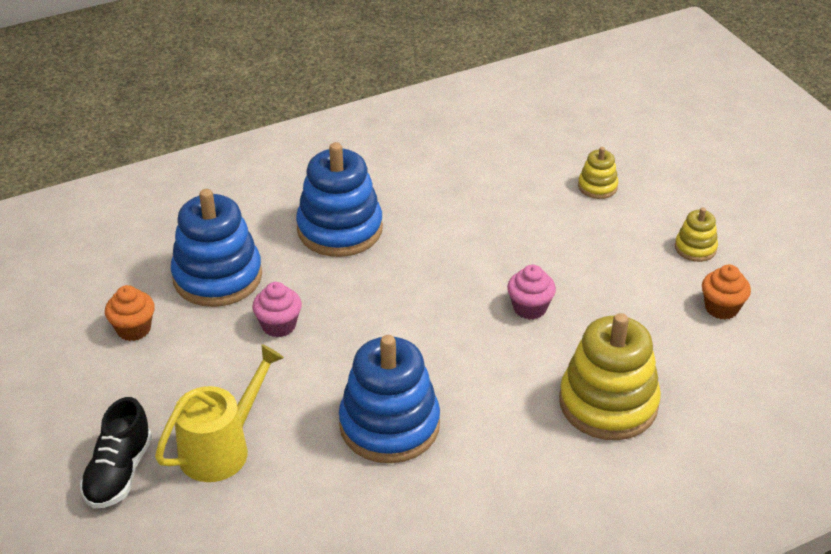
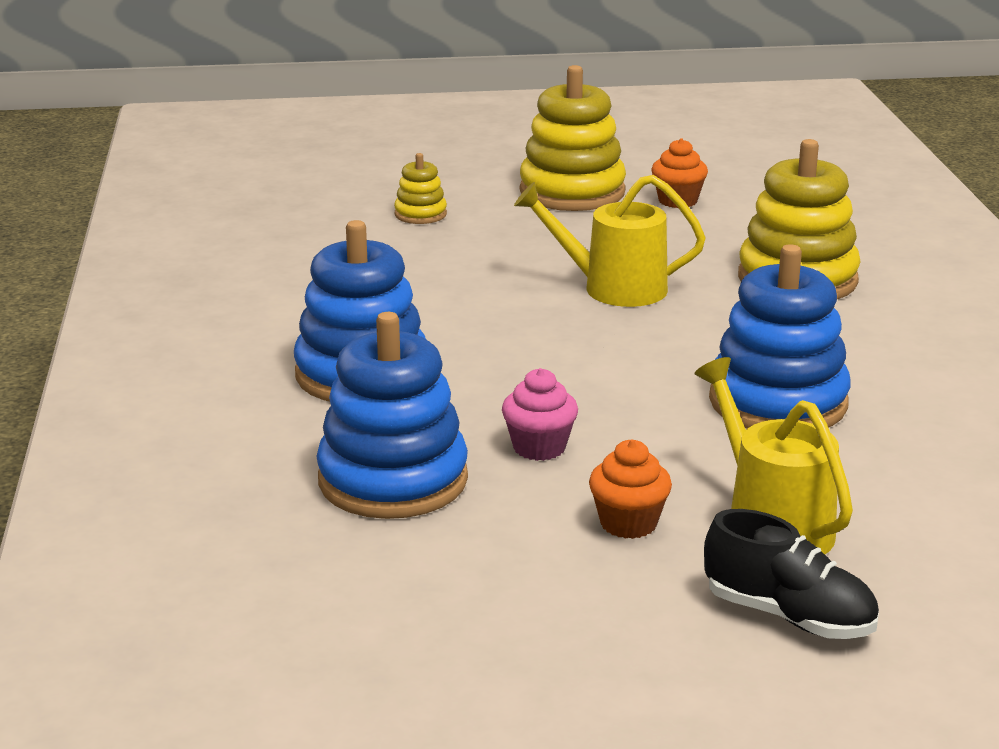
camera: 70 degrees left, 15 degrees down
orange cupcake [105,285,155,341] -> orange cupcake moved to [589,440,672,539]
pink cupcake [507,265,556,320] -> yellow watering can [514,175,706,307]
yellow stacking toy [675,207,718,262] -> yellow stacking toy [520,65,626,211], size x2.08

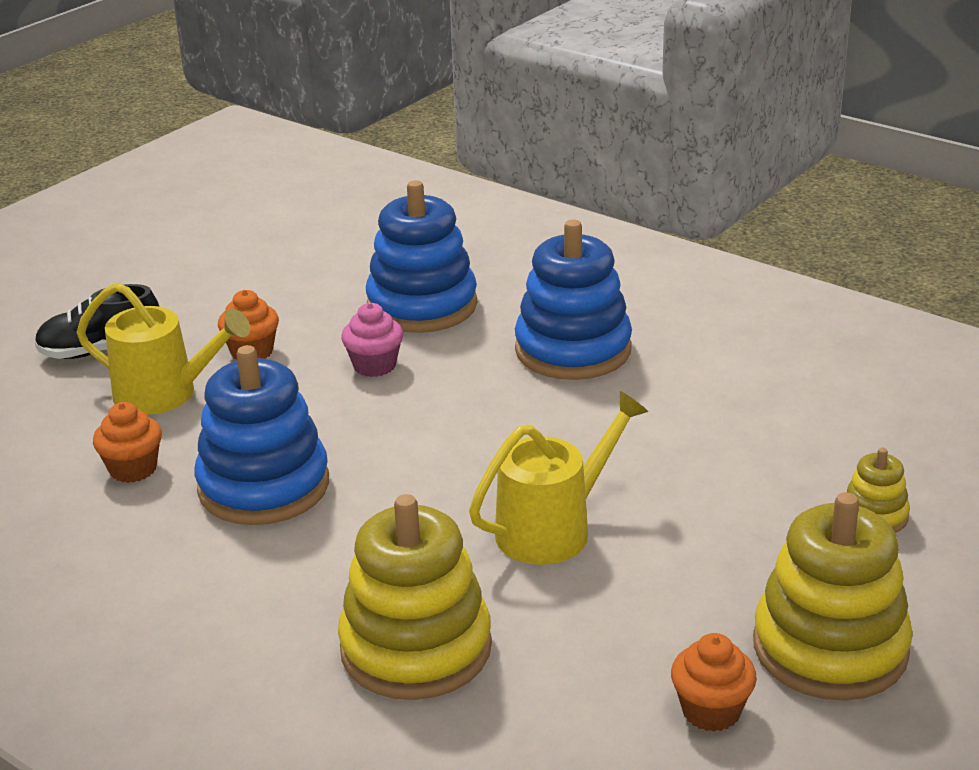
camera: 135 degrees right, 5 degrees up
none -> orange cupcake [93,402,162,483]

